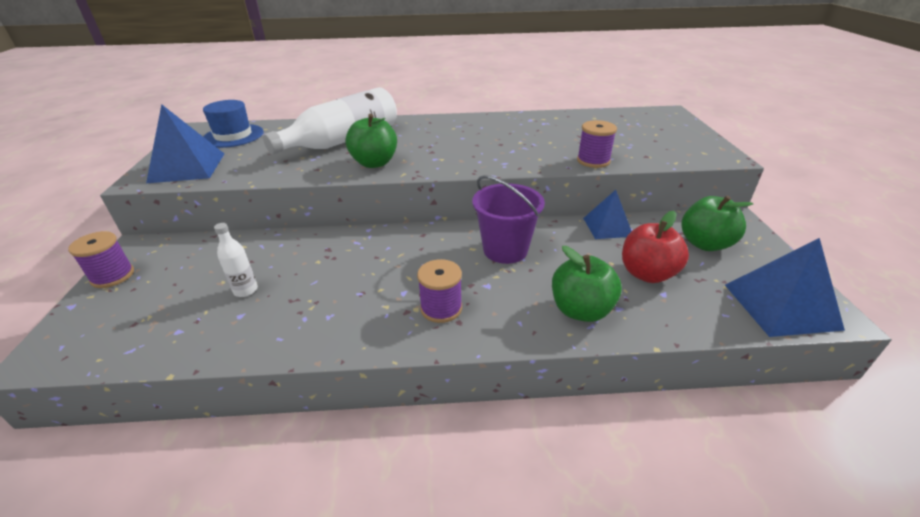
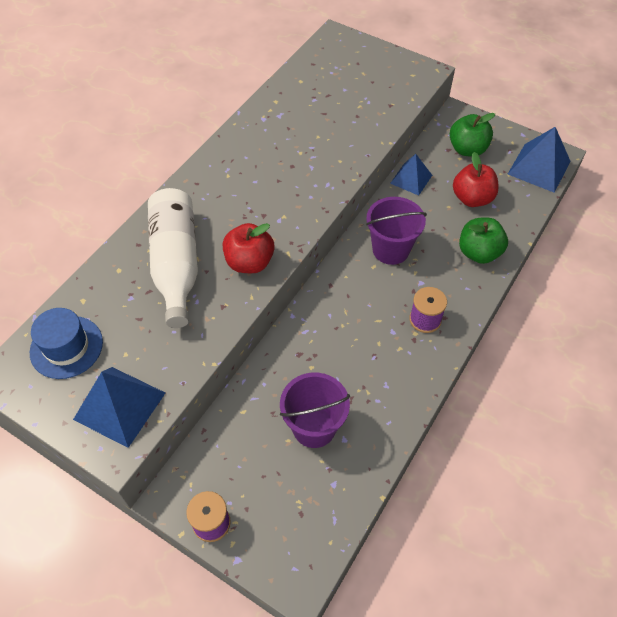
camera: 55 degrees left, 20 degrees up
white bottle [214,223,258,297] -> purple bucket [280,373,350,448]
green apple [345,114,397,168] -> red apple [223,223,274,273]
purple spool [577,120,617,168] -> none

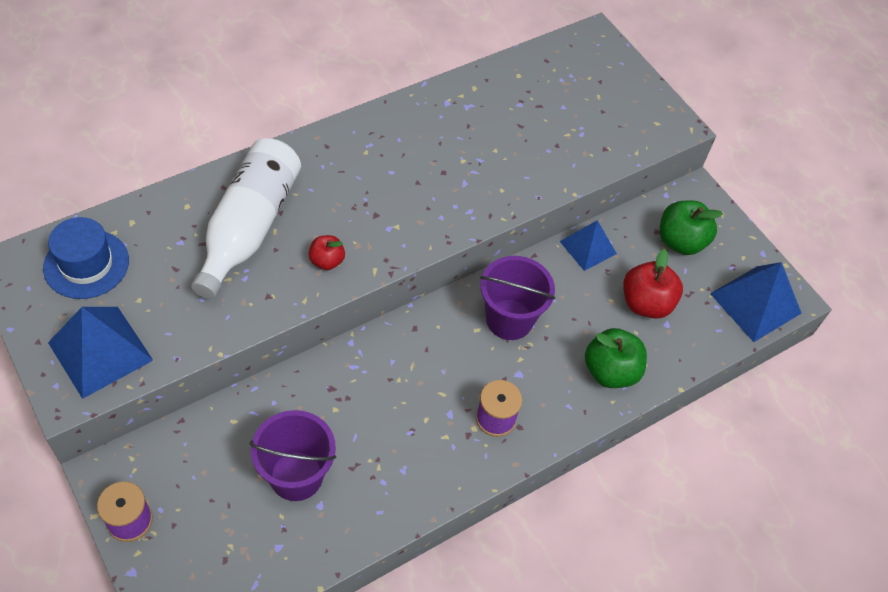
camera: 20 degrees right, 0 degrees up
red apple [223,223,274,273] -> red apple [309,235,345,270], size x0.58

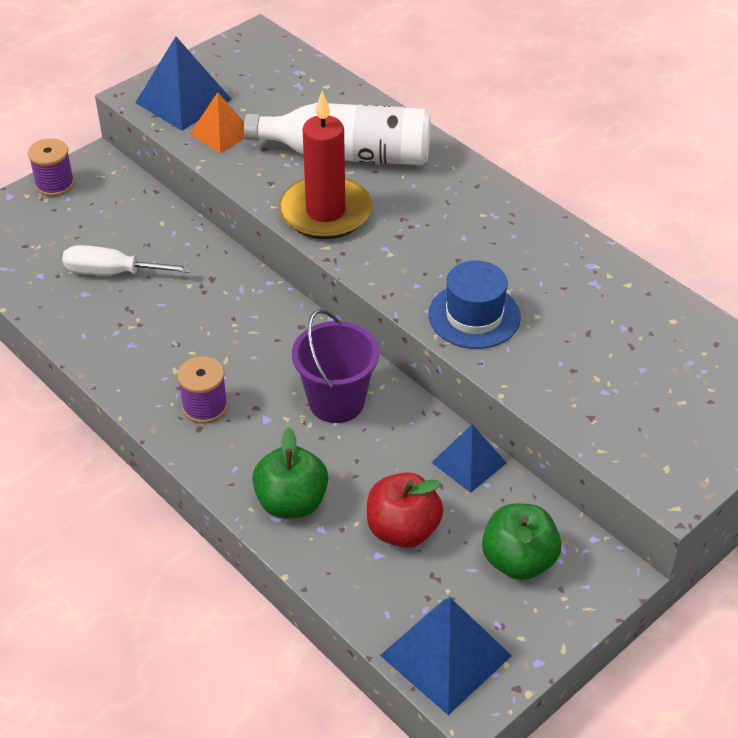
camera: 85 degrees right, 10 degrees down
blue hat [43,217,129,299] -> blue hat moved to [428,261,521,349]
purple bucket [250,410,336,501] -> white screwdriver [62,245,191,275]
red apple [309,235,345,270] -> red candle [279,91,372,239]
none -> orange pyramid [190,92,245,153]

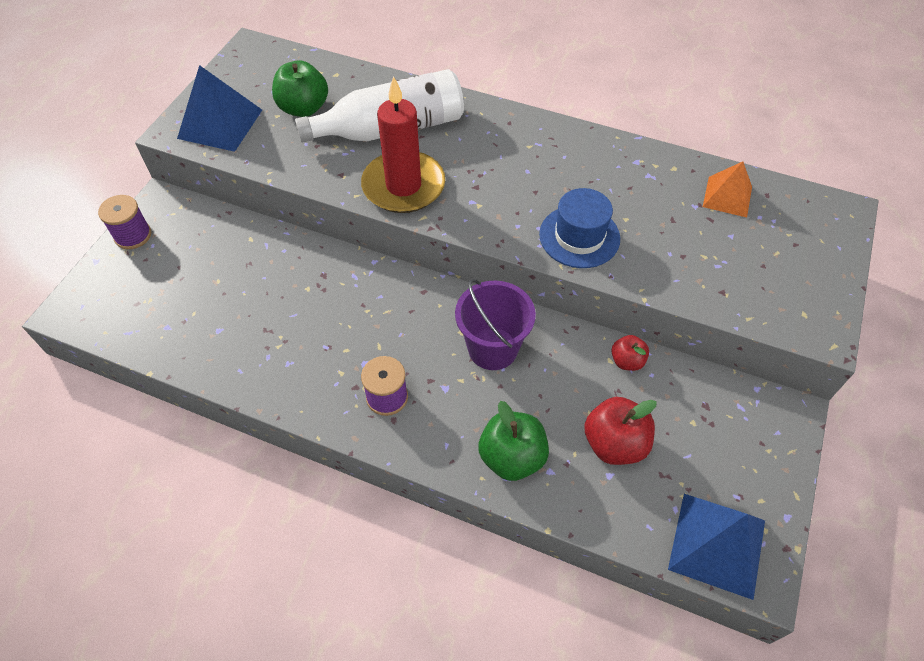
camera: 25 degrees left, 10 degrees up
white screwdriver [62,245,191,275] -> none
orange pyramid [190,92,245,153] -> orange pyramid moved to [703,161,752,217]
blue pyramid [431,424,507,493] -> red apple [611,335,649,371]
green apple [482,503,562,580] -> green apple moved to [272,60,328,117]

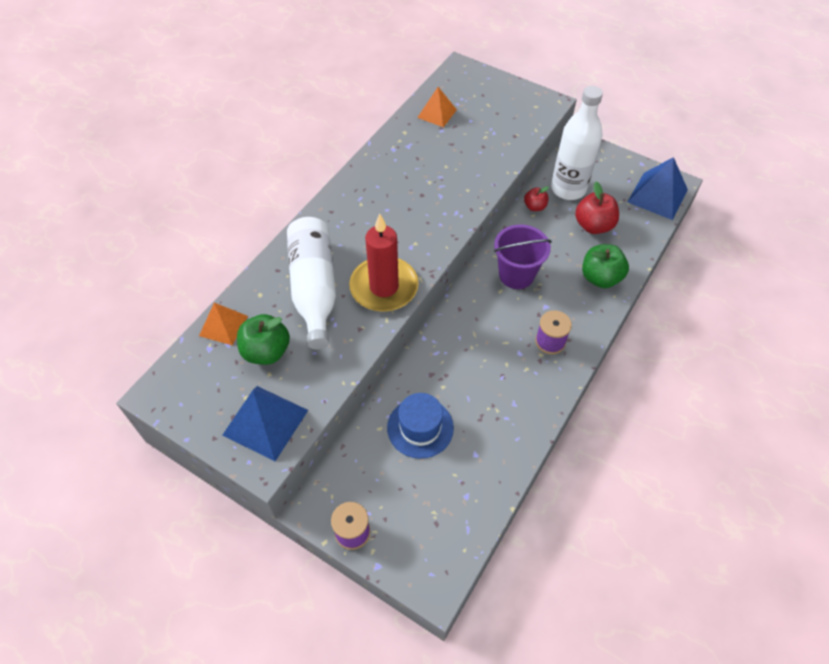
camera: 80 degrees left, 0 degrees up
blue hat [539,188,620,268] -> blue hat moved to [387,393,454,459]
none -> orange pyramid [199,303,248,346]
none -> white bottle [551,86,603,200]

